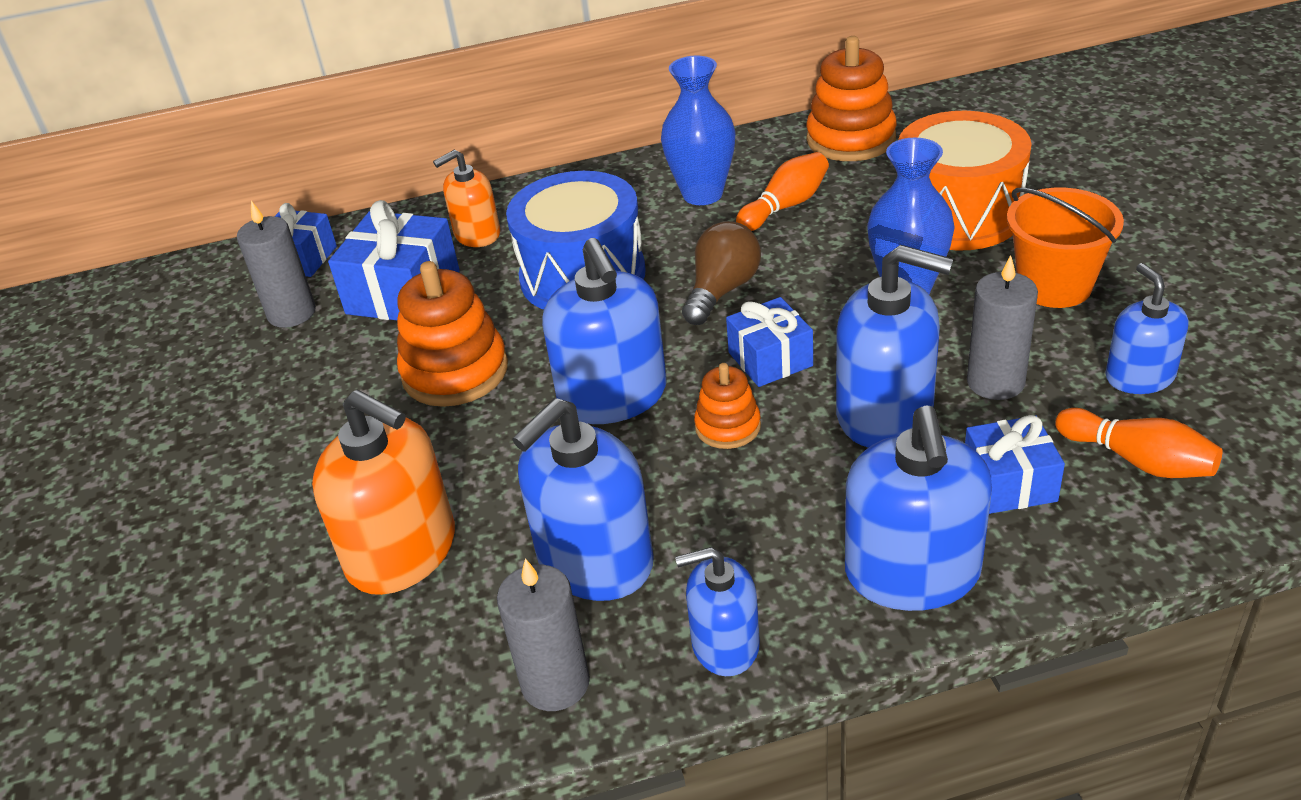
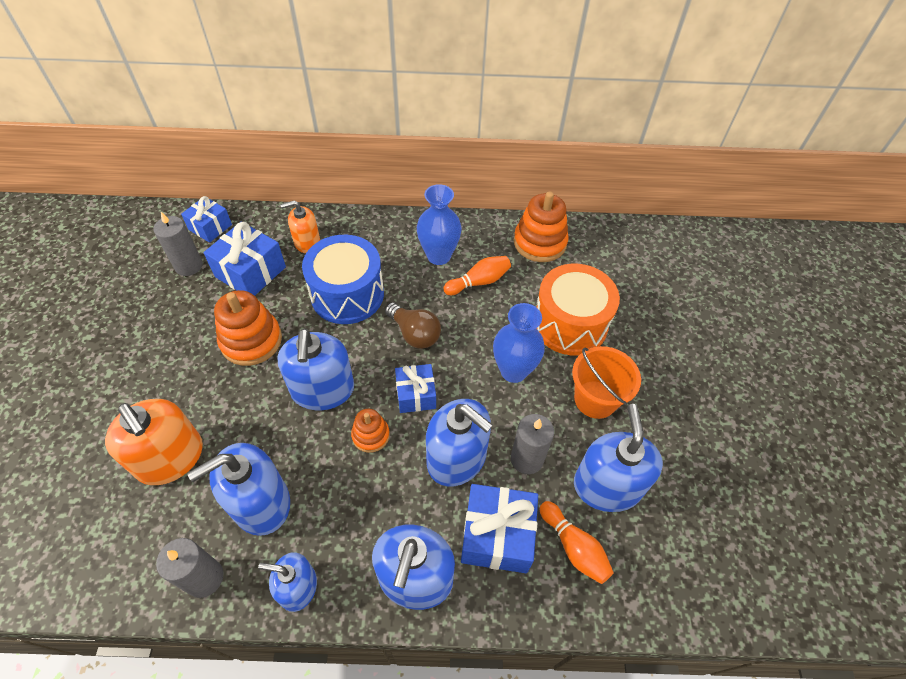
camera: 10 degrees right, 15 degrees up
brown light bulb [682,221,761,325] -> brown light bulb turned 90 degrees clockwise [385,302,441,349]
blue gift [965,415,1065,514] -> blue gift [461,484,538,573], size x1.56
blue soap dispenser [1105,263,1188,394] -> blue soap dispenser [574,404,663,512], size x1.66

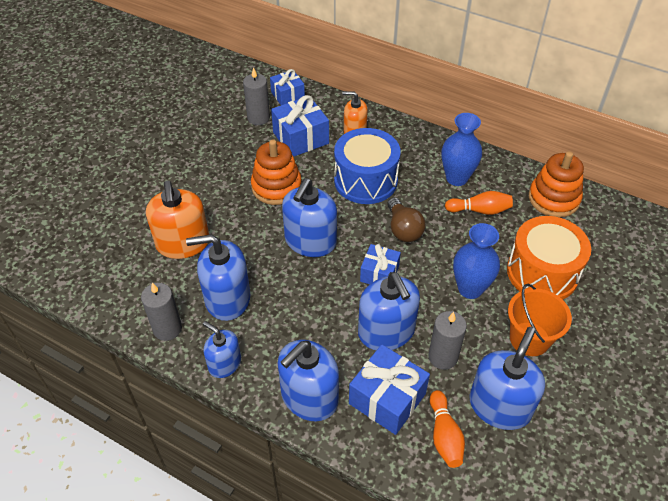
camera: 30 degrees right, 5 degrees down
orange stacking toy [351,409,390,453] -> none

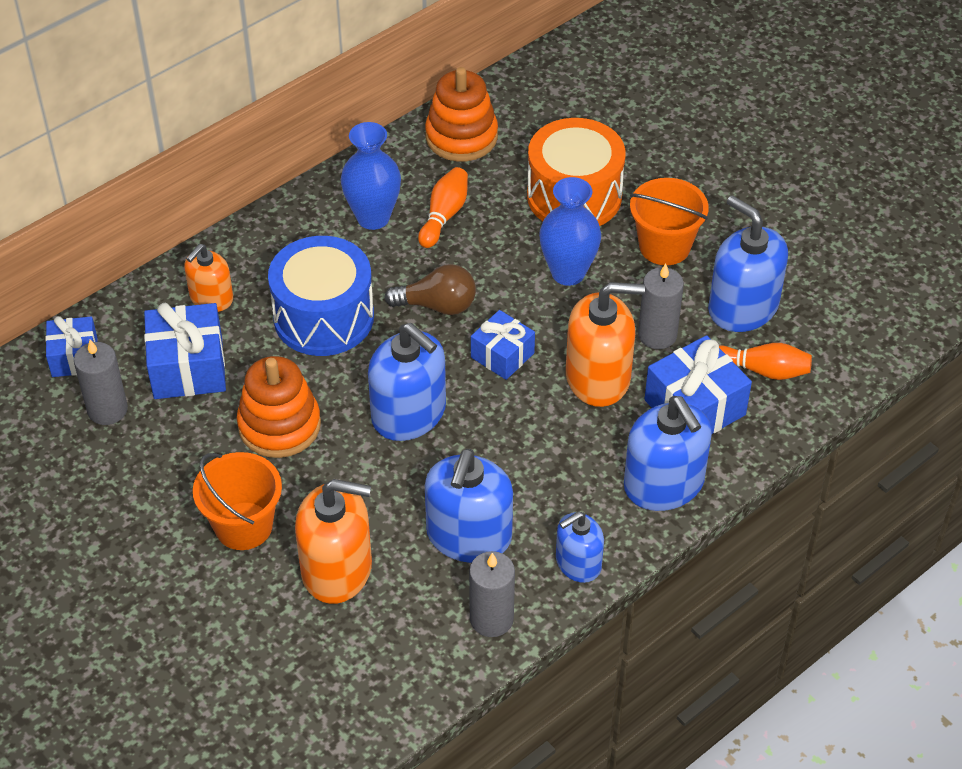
camera: 70 degrees left, 0 degrees up
blue soap dispenser [358,272,420,350] -> orange soap dispenser [566,282,645,407]
none -> orange bucket [193,452,282,550]

